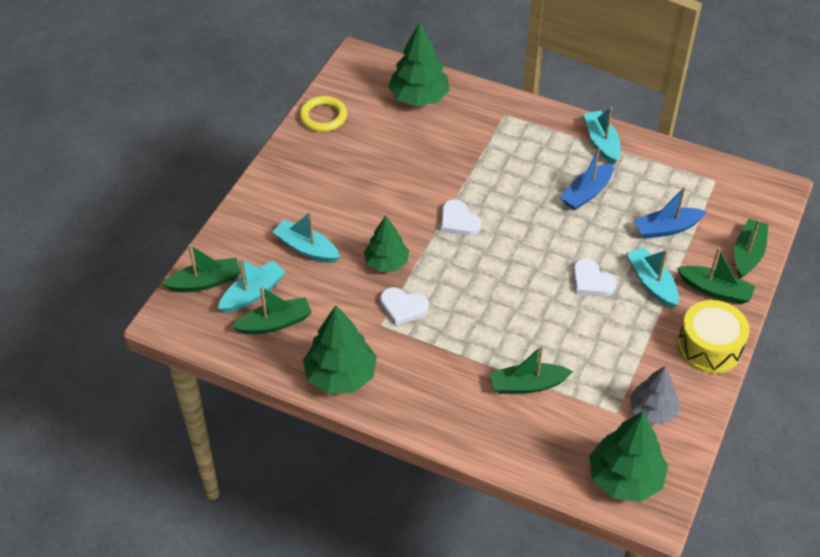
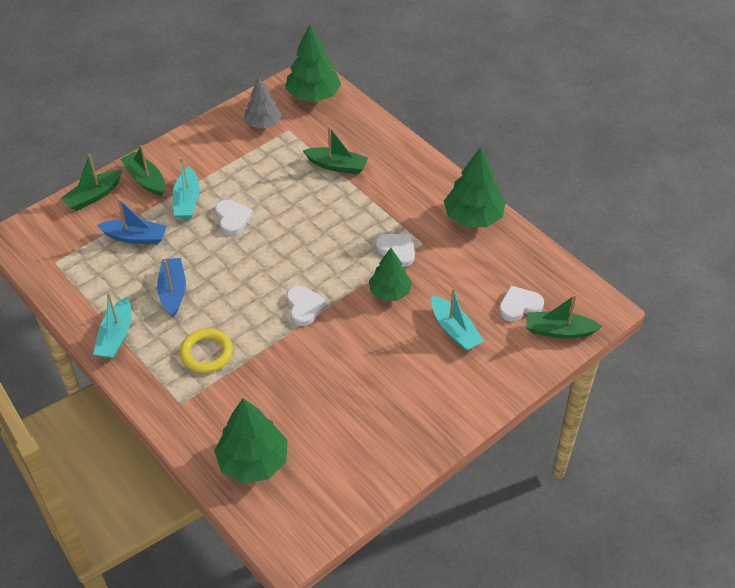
camera: 155 degrees left, 0 degrees up
turquoise boat [218,258,286,313] -> white heart [499,286,544,321]
green boat [232,286,312,335] -> none
yellow ring [299,96,347,132] -> yellow ring moved to [180,328,233,373]
blue boat [560,149,614,210] -> blue boat turned 75 degrees counterclockwise [157,258,186,317]
yellow drum [678,300,750,374] -> none

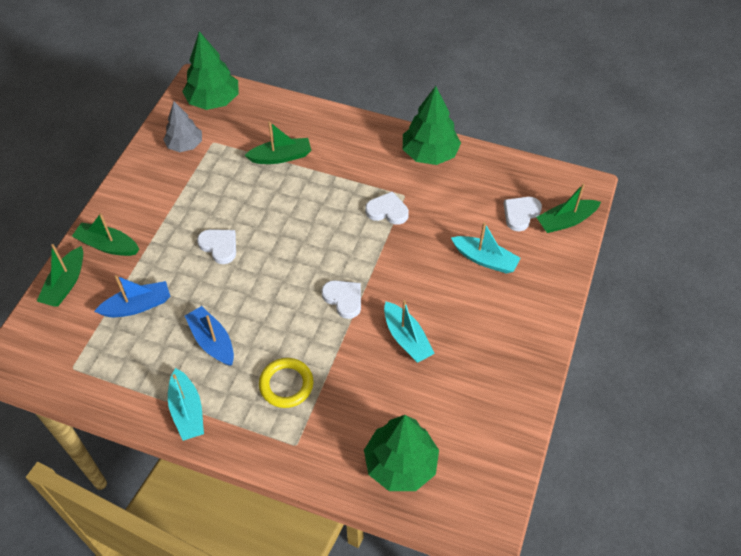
camera: 30 degrees left, 5 degrees up
turquoise boat [173,157,200,219] -> turquoise boat moved to [384,300,435,363]
green tree [369,248,412,301] -> none

